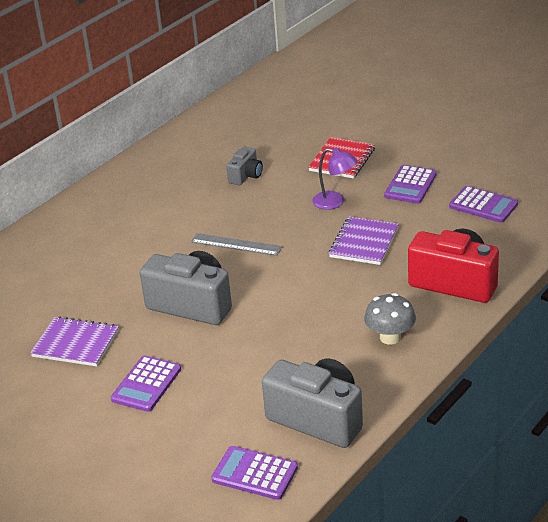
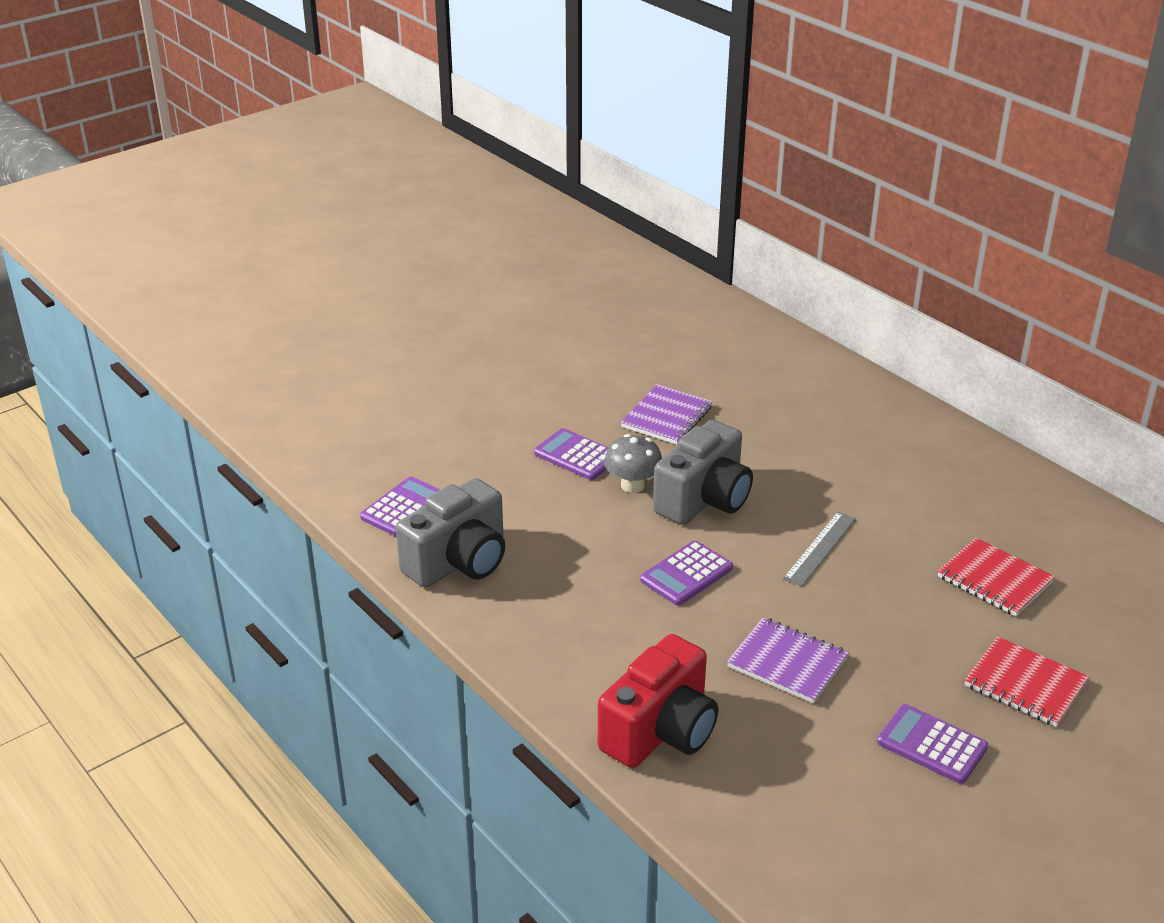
camera: 100 degrees right, 0 degrees up
grey camera [227,147,263,185] -> red notebook [938,538,1055,616]
purple lamp [313,148,357,210] -> none
grey mushroom [364,293,416,345] -> grey mushroom moved to [604,434,662,493]
purple calculator [449,186,518,223] -> purple calculator moved to [640,541,733,605]

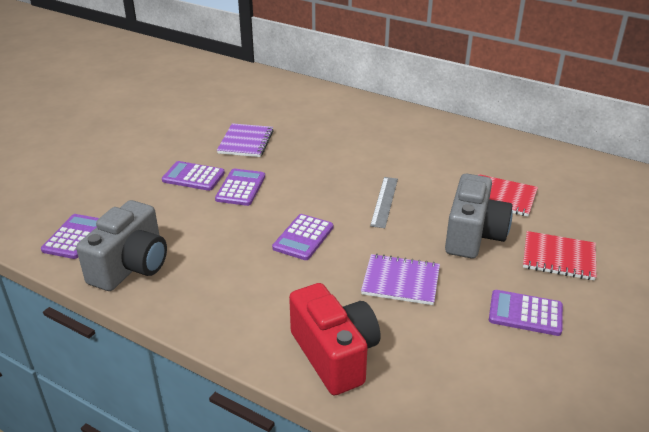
camera: 20 degrees left, 0 degrees up
red camera [598,634,718,768] -> red camera turned 45 degrees counterclockwise [289,283,381,396]
grey mushroom [604,434,662,493] -> purple calculator [215,169,265,206]
grey camera [653,420,753,525] -> grey camera moved to [445,174,513,258]

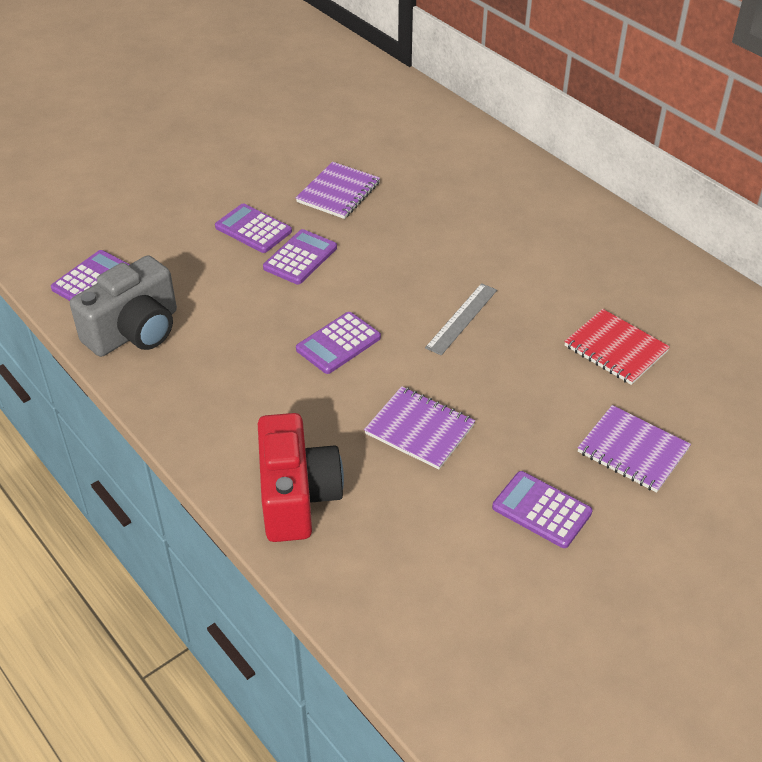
camera: 20 degrees right, 10 degrees up
grey camera [445,174,513,258] -> none
red notebook [523,231,596,280] -> purple notebook [578,405,691,493]

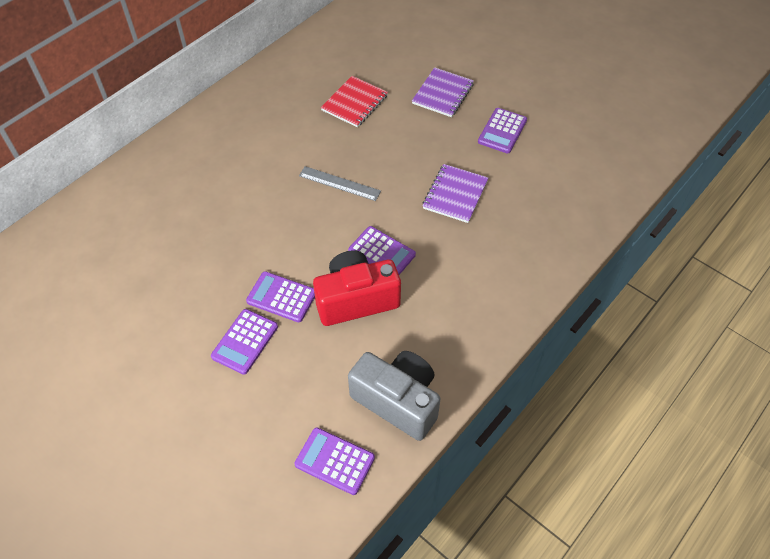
camera: 100 degrees left, 10 degrees up
red camera [258,413,344,542] -> red camera moved to [313,250,401,326]
purple notebook [296,162,380,219] -> none

